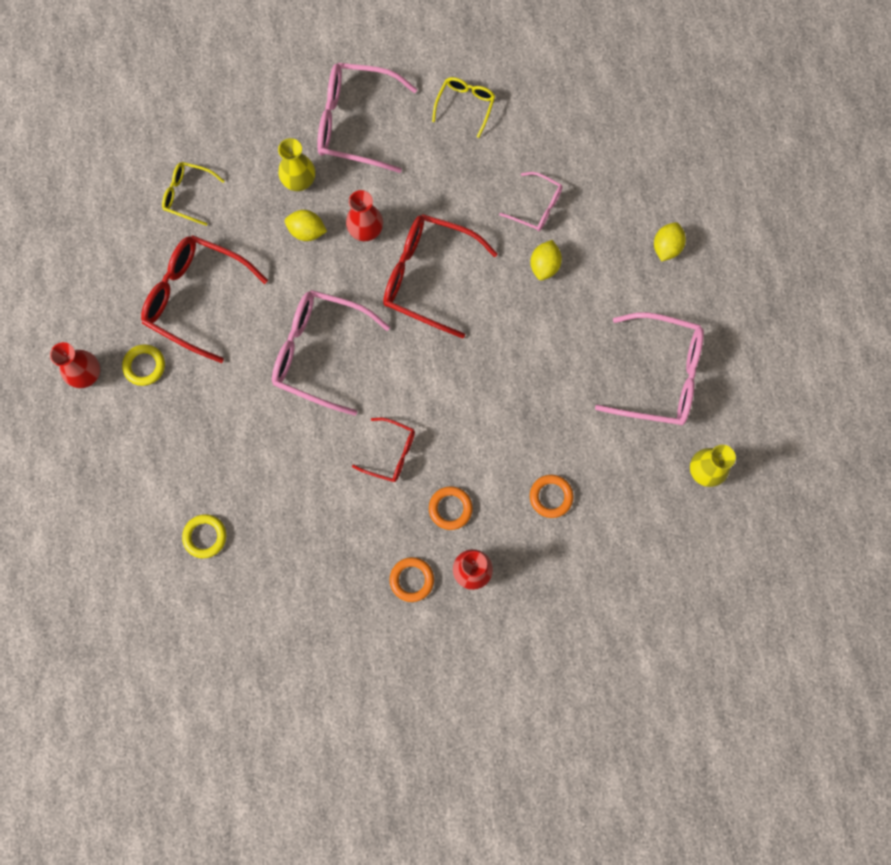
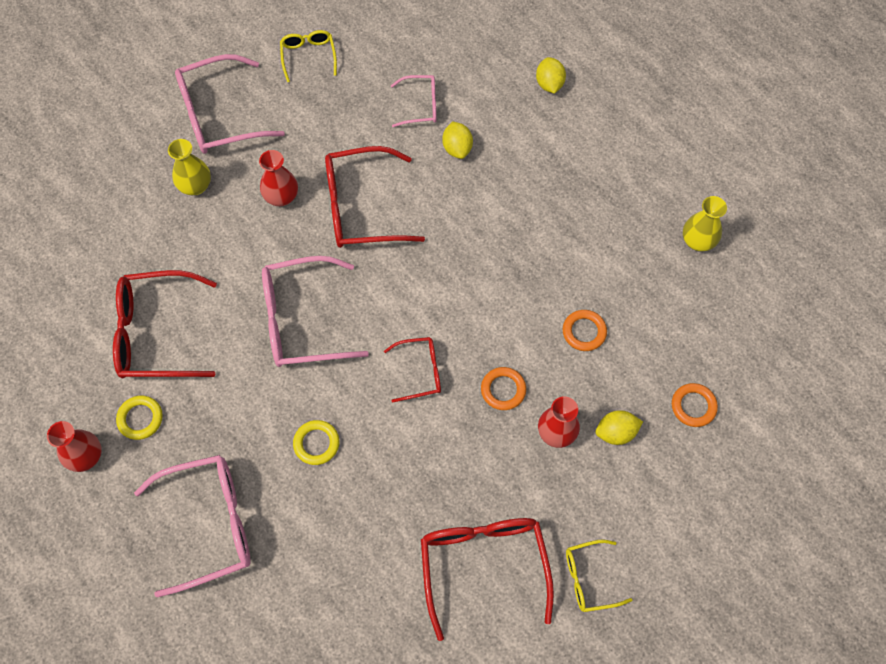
camera: 30 degrees left, 10 degrees down
yellow glasses [162,162,225,226] -> yellow glasses moved to [566,540,632,612]
yellow ring [182,514,226,558] -> yellow ring moved to [293,420,339,465]
yellow lemon [285,210,327,241] -> yellow lemon moved to [596,410,643,445]
orange ring [390,557,434,602] -> orange ring moved to [672,383,718,427]
pink glasses [595,312,704,425] -> pink glasses moved to [134,455,251,598]
none -> red glasses [421,518,554,641]

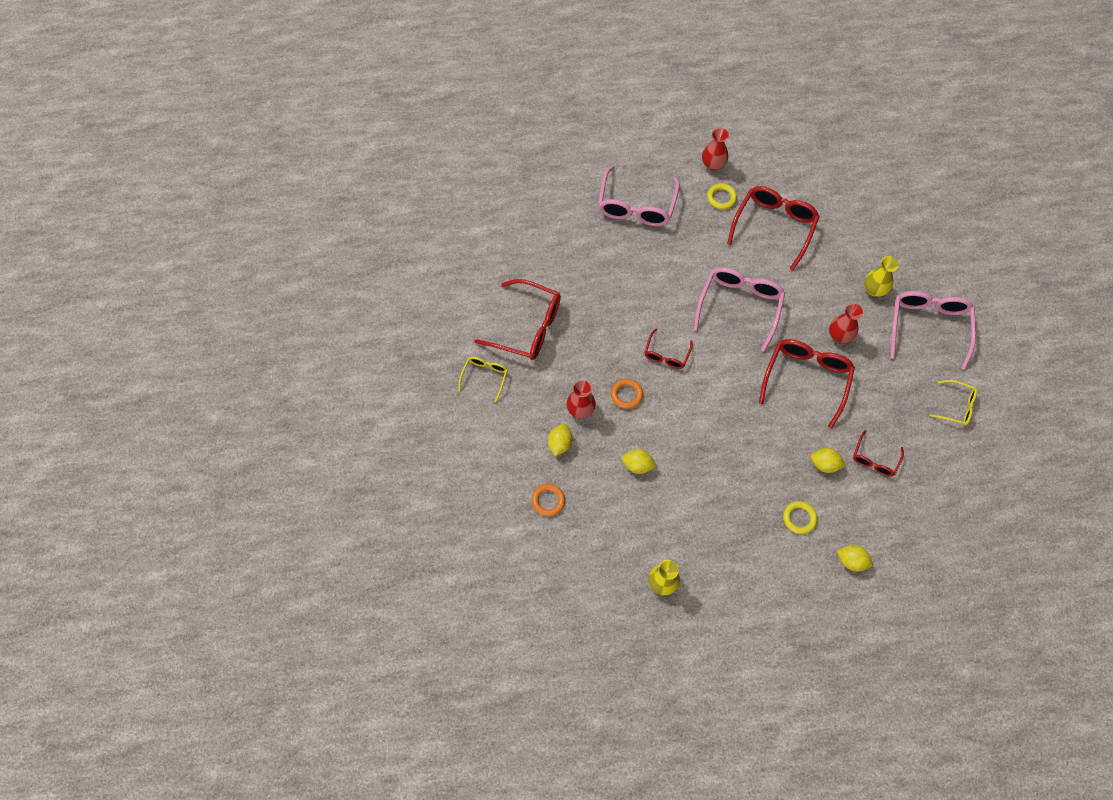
camera: 120 degrees right, 0 degrees up
yellow ring [293,420,339,465] -> yellow ring moved to [783,501,817,534]
pink glasses [391,75,437,127] -> red glasses [853,430,904,477]
orange ring [563,310,607,351] -> yellow lemon [622,449,657,474]

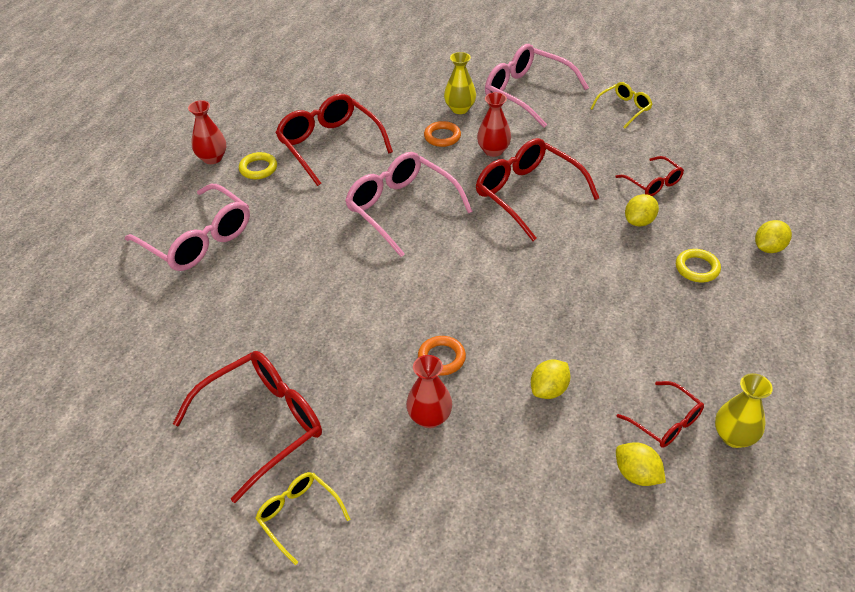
camera: 60 degrees left, 20 degrees down
orange ring [531,484,565,517] -> orange ring moved to [424,121,461,147]
yellow lemon [548,424,572,456] -> yellow lemon moved to [616,442,666,486]
red glasses [644,329,693,369] -> red glasses moved to [617,381,704,448]

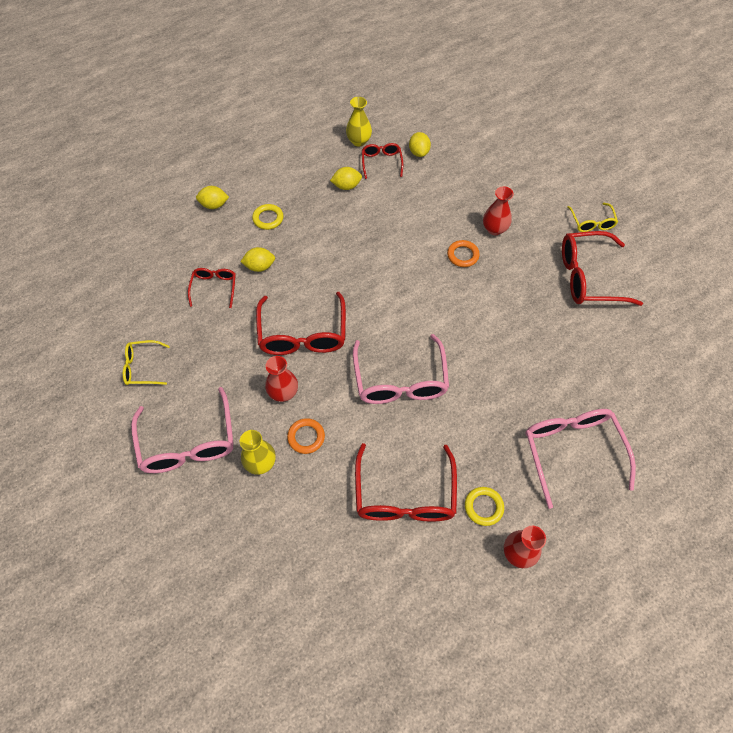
camera: 145 degrees left, 15 degrees up
yellow lemon [531,360,571,399] -> yellow lemon moved to [330,167,362,190]

